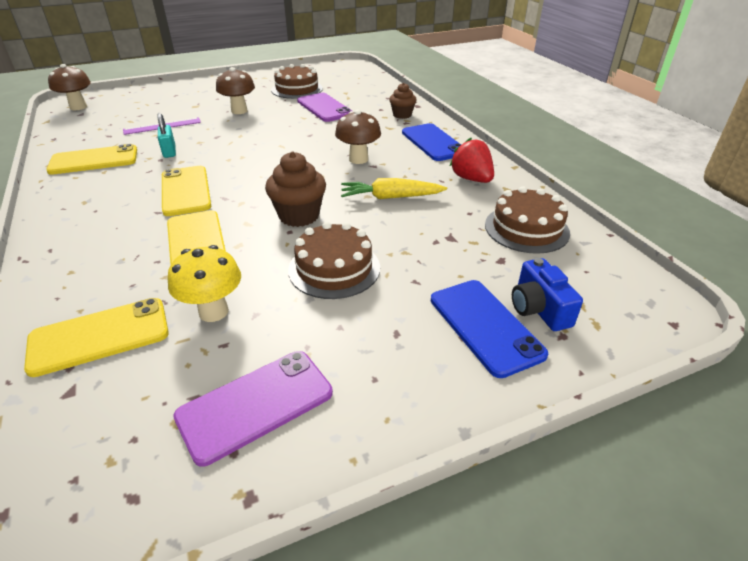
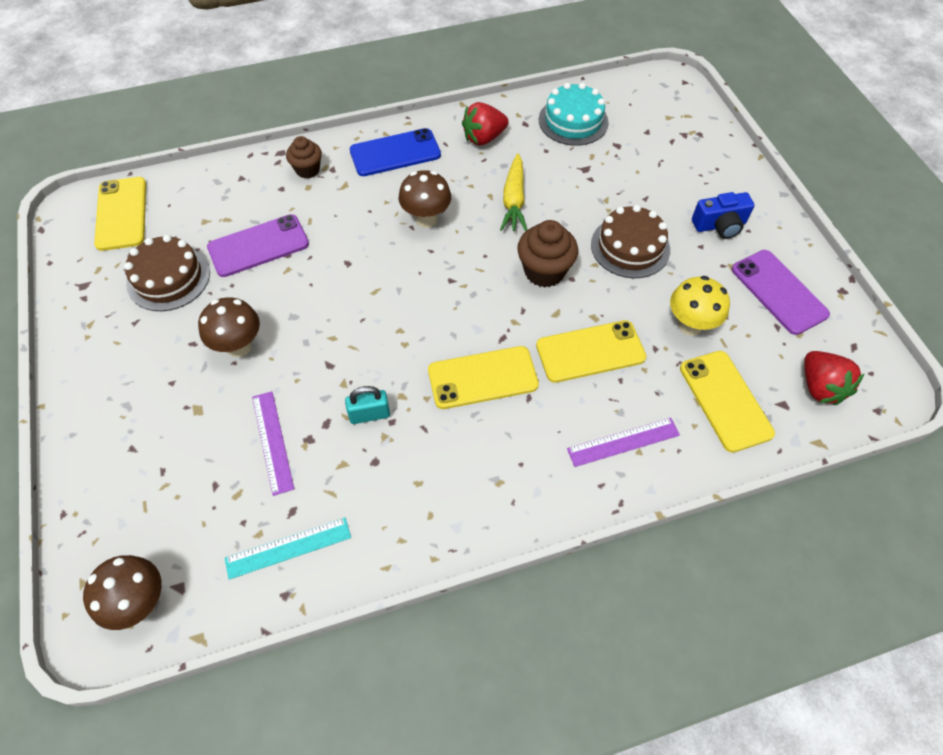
camera: 85 degrees left, 20 degrees up
yellow phone [46,144,137,175] -> yellow phone moved to [94,177,146,251]
blue phone [431,280,548,378] -> none
brown cake [485,186,570,254] -> turquoise cake [539,83,609,146]
blue camera [512,258,583,331] -> blue camera moved to [692,192,754,239]
none -> turquoise ruler [225,518,351,580]
none -> purple ruler [567,418,680,467]
none -> red strawberry [804,351,865,405]

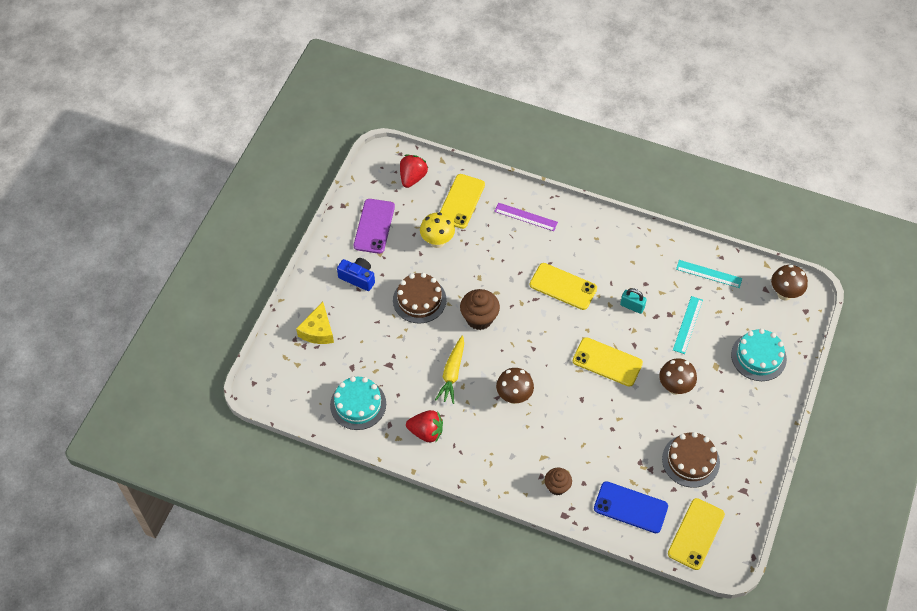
camera: 140 degrees left, 0 degrees up
purple phone [207,214,309,277] -> none
purple ruler [252,391,294,496] -> turquoise ruler [673,296,703,354]
blue phone [350,128,441,176] -> blue phone moved to [594,481,668,533]
yellow carrot [500,153,527,232] -> yellow carrot turned 150 degrees clockwise [435,335,464,404]
yellow phone [536,320,646,383] -> yellow phone moved to [573,337,643,387]
none -> yellow cheese [296,302,334,344]
none -> turquoise cake [731,329,787,381]

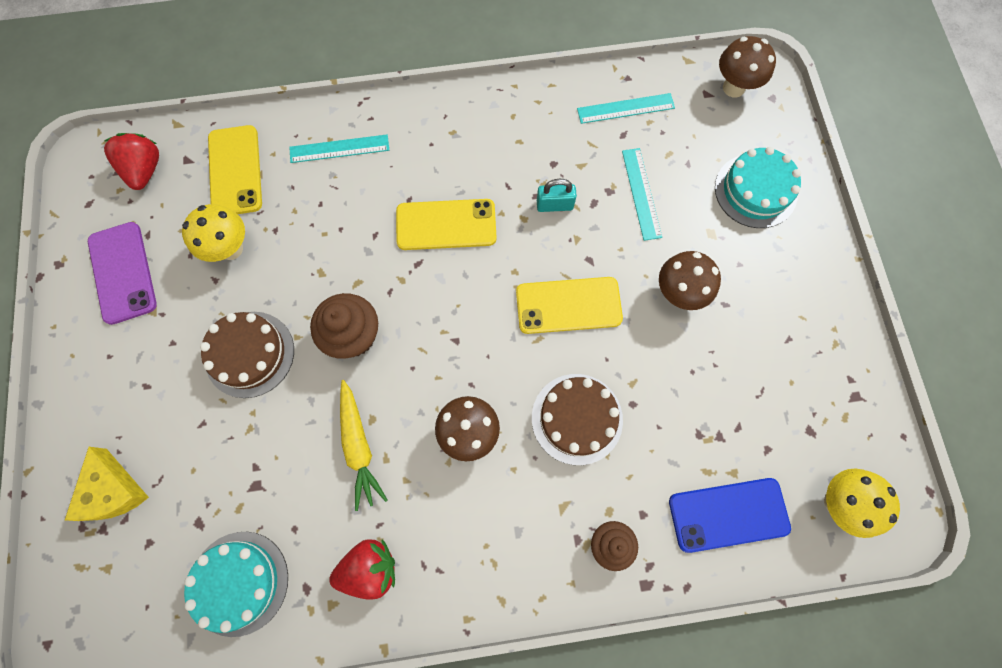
camera: 30 degrees left, 15 degrees up
blue camera [337,258,375,291] -> none
purple ruler [494,203,558,231] -> turquoise ruler [289,135,389,163]
brown cake [662,432,720,488] -> brown cake moved to [532,374,623,465]
yellow phone [668,498,725,570] -> yellow mushroom [824,468,900,538]

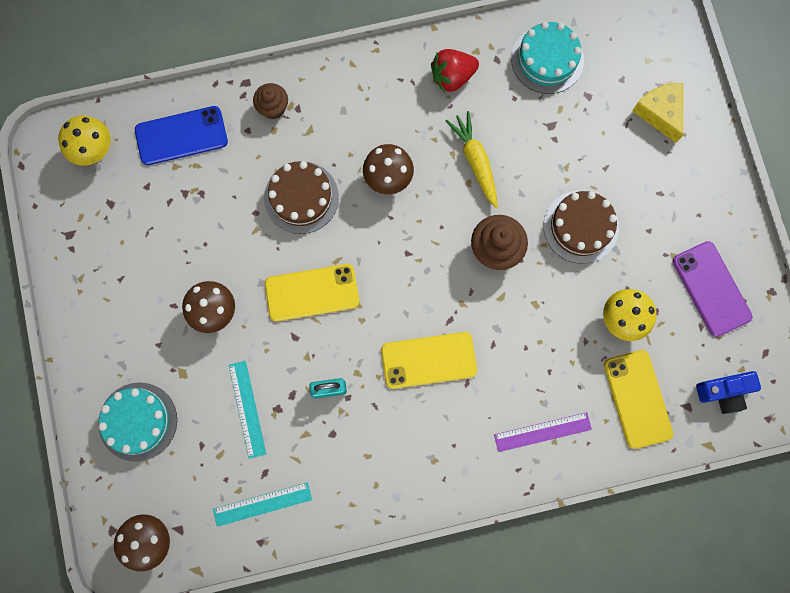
camera: 175 degrees right, 5 degrees up
red strawberry [104,133,159,190] -> blue camera [696,371,761,414]
turquoise ruler [289,135,389,163] -> purple ruler [494,412,592,452]

